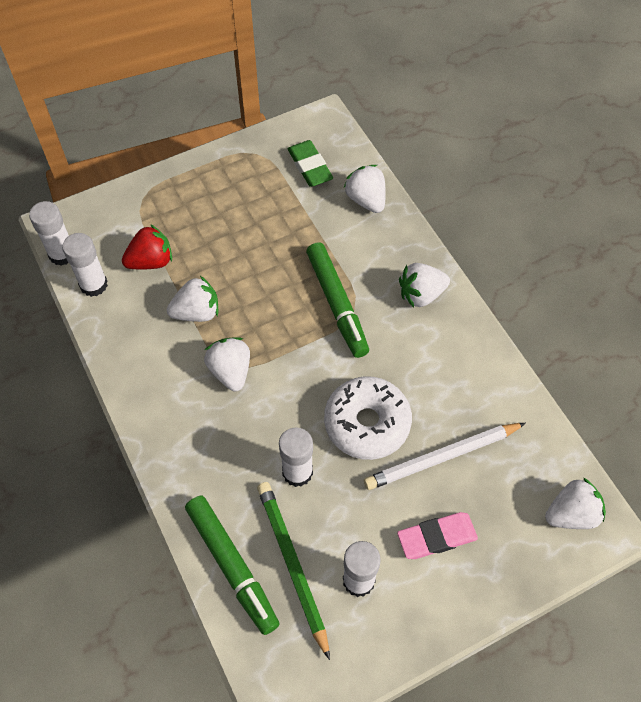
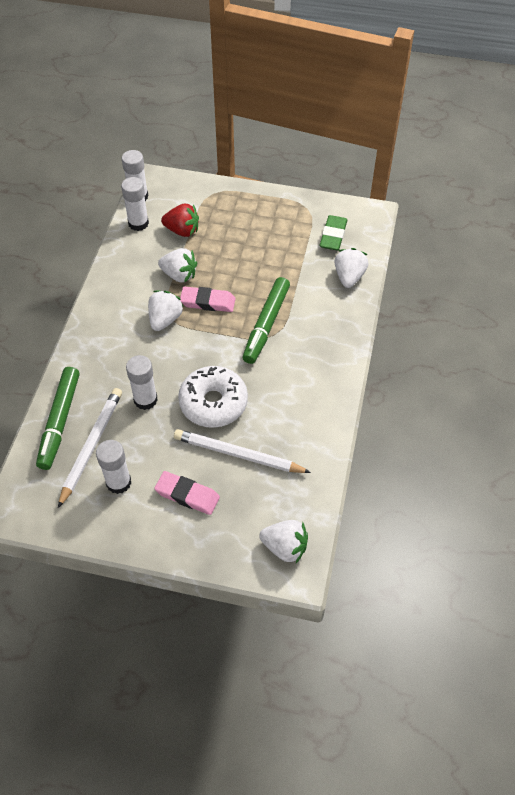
camera: 40 degrees right, 5 degrees down
green pencil [257,482,330,660] -> white pencil [58,388,122,508]
white strawberry [399,263,450,308] -> none
none -> pink eraser [180,286,236,312]

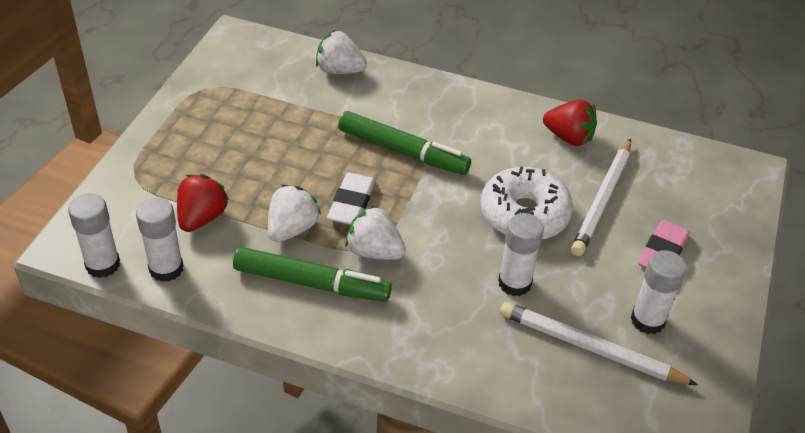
camera: 85 degrees left, 10 degrees down
green marker [36,367,80,470] -> green marker moved to [233,247,392,302]
pink eraser [180,286,236,312] -> white eraser [327,173,376,225]
white strawberry [259,520,308,563] -> none
green eraser [320,215,347,251] -> none
none -> red strawberry [543,100,597,146]

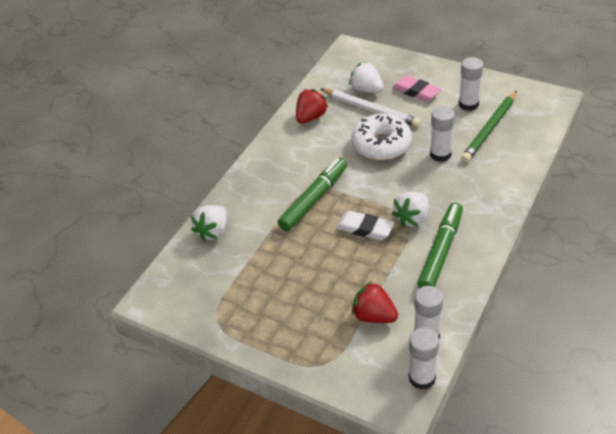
camera: 75 degrees left, 0 degrees up
white strawberry [268,185,321,242] -> white strawberry moved to [349,62,384,93]
white pencil [500,302,698,385] -> green pencil [461,91,517,162]

